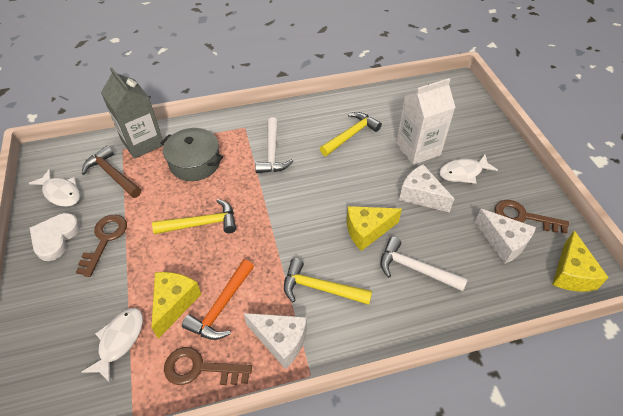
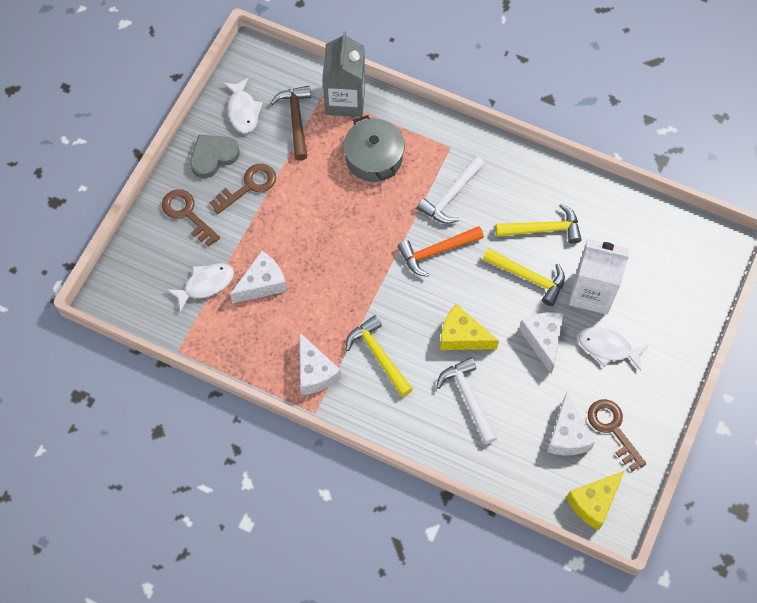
camera: 40 degrees right, 15 degrees up
white heart [30,213,80,261] -> grey heart [190,135,240,178]
yellow cheese [151,272,201,339] -> white cheese [230,251,287,304]
yellow hammer [152,199,236,234] -> yellow hammer moved to [483,248,565,306]
brown key [164,347,252,385] -> brown key moved to [162,189,220,247]
orange hammer [182,260,254,340] -> orange hammer moved to [398,226,484,277]

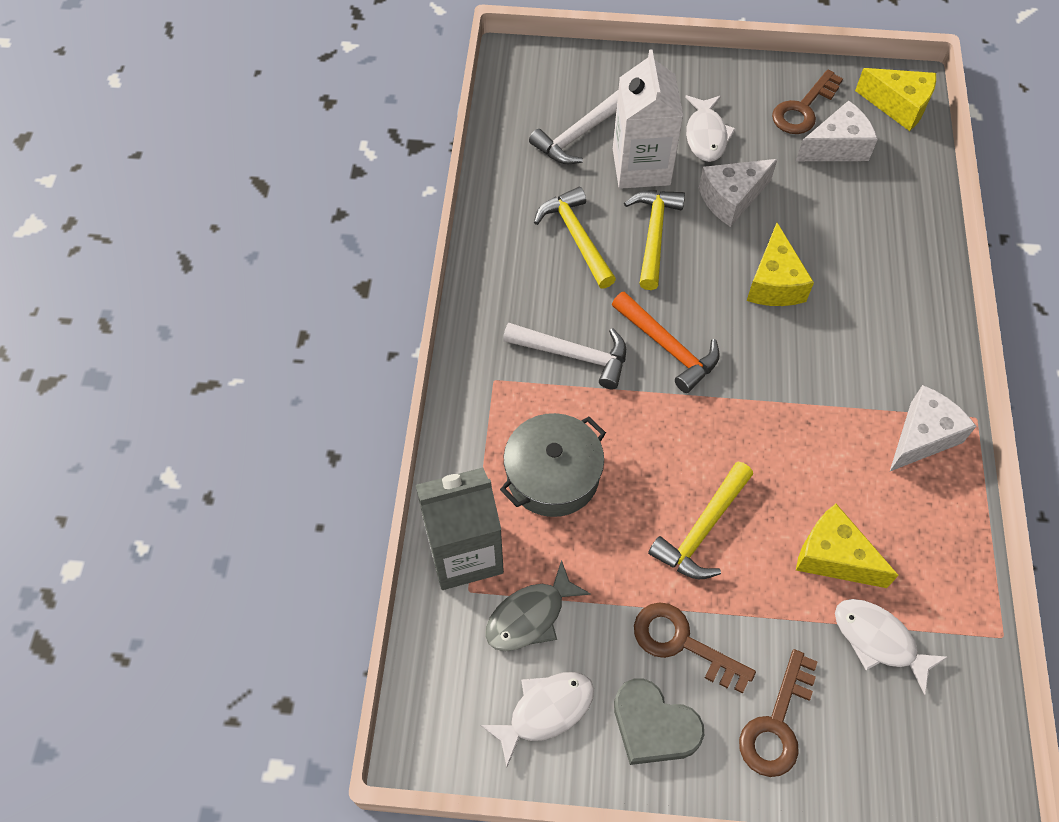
camera: 110 degrees left, 5 degrees down
white cheese [230,251,287,304] -> yellow cheese [796,504,899,588]
brown hammer [271,86,311,161] -> grey fish [485,560,591,651]
yellow hammer [346,315,413,397] -> yellow hammer moved to [648,462,753,579]
white hammer [436,357,497,445] -> white hammer moved to [529,89,619,164]

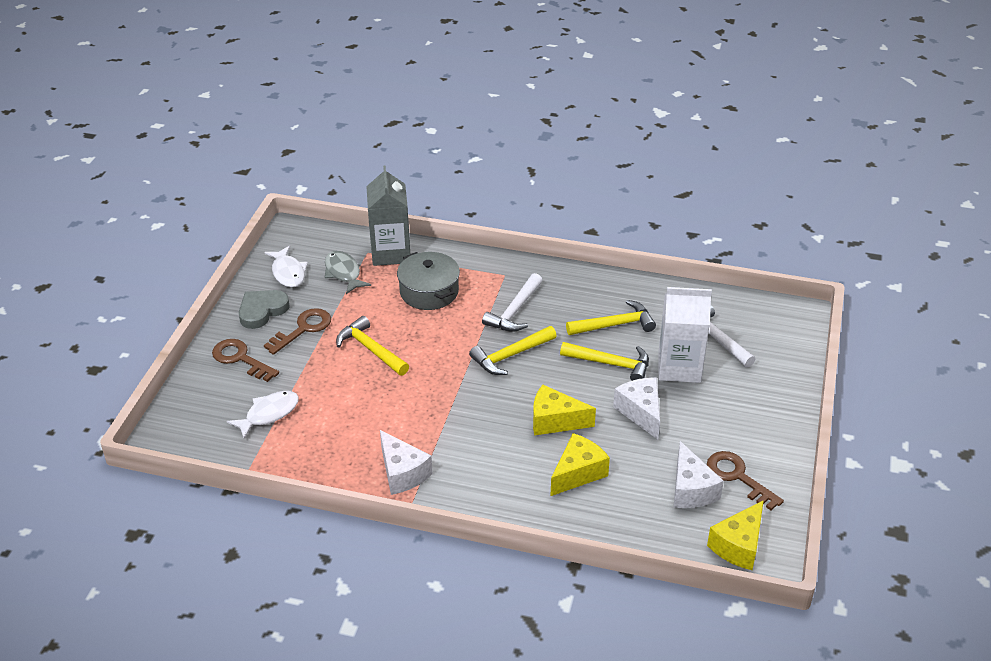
camera: 100 degrees right, 20 degrees down
orange hammer [612,291,720,393] -> yellow hammer [469,326,557,375]
white fish [685,95,736,162] -> none
yellow cheese [796,504,899,588] -> yellow cheese moved to [551,433,610,496]

